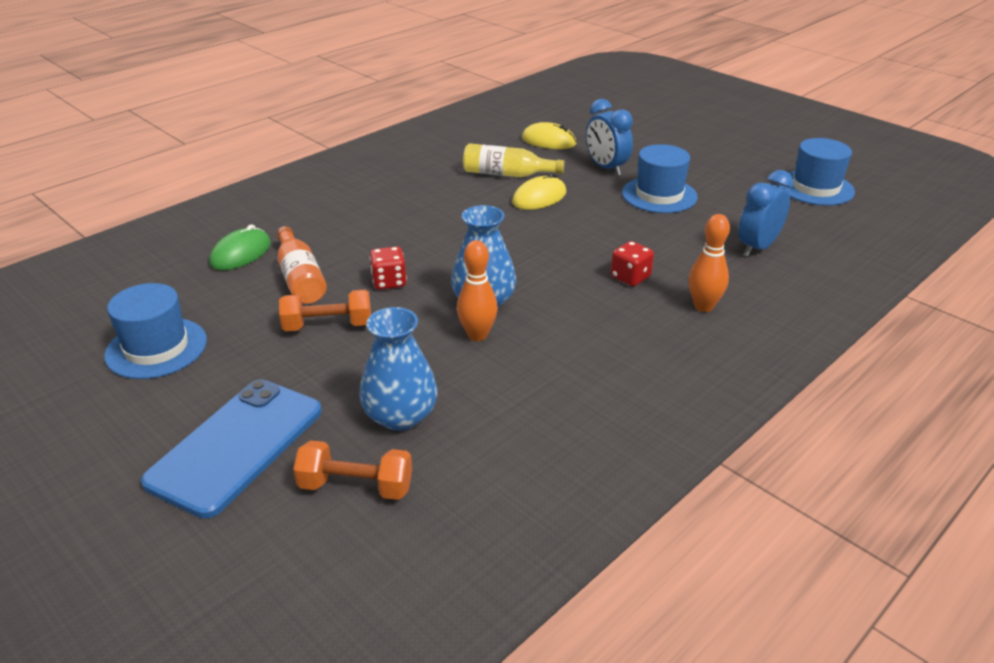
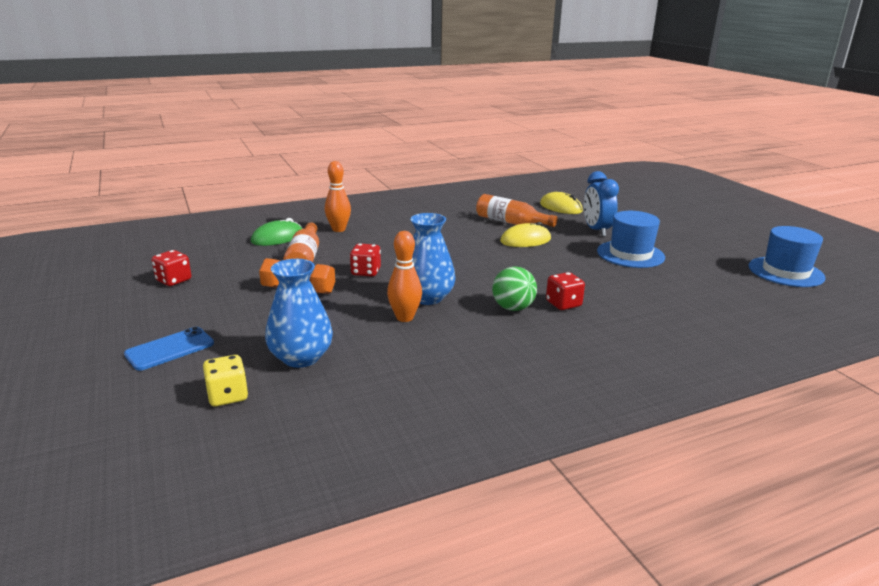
camera: 20 degrees right, 10 degrees down
blue hat [104,283,207,379] -> red dice [152,250,191,286]
blue phone [141,379,322,519] -> blue phone [124,327,214,371], size x0.55
orange dumbbell [293,440,412,500] -> yellow dice [203,355,248,406]
yellow bottle [463,143,565,177] -> orange bottle [476,194,558,227]
orange bowling pin [689,214,730,312] -> orange bowling pin moved to [325,161,351,232]
blue clock [738,170,793,257] -> none
none -> green ball [492,267,537,311]

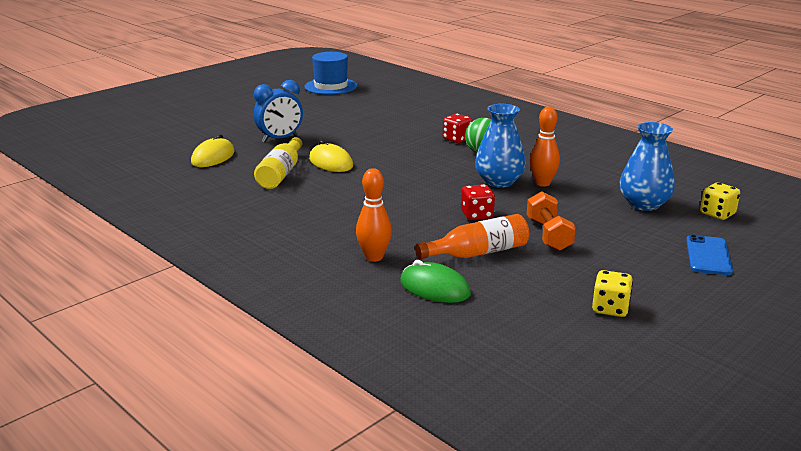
camera: 110 degrees left, 0 degrees up
blue phone [124,327,214,371] -> blue phone turned 75 degrees clockwise [686,234,733,275]
red dice [152,250,191,286] -> yellow dice [592,270,633,317]
orange bottle [476,194,558,227] -> yellow bottle [254,137,302,189]
blue hat [597,211,665,268] -> none

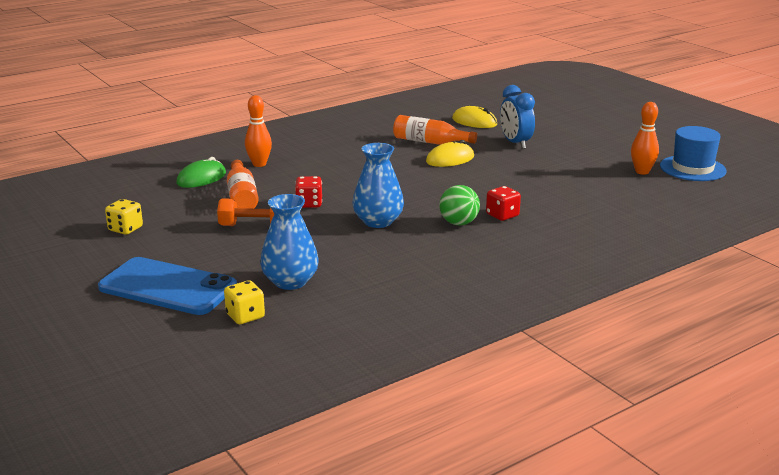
camera: 100 degrees right, 0 degrees up
yellow bottle [254,137,302,189] -> orange bottle [393,115,477,145]
orange bowling pin [530,107,560,187] -> orange bowling pin moved to [631,102,659,175]
blue phone [686,234,733,275] -> blue phone [98,257,237,315], size x1.81

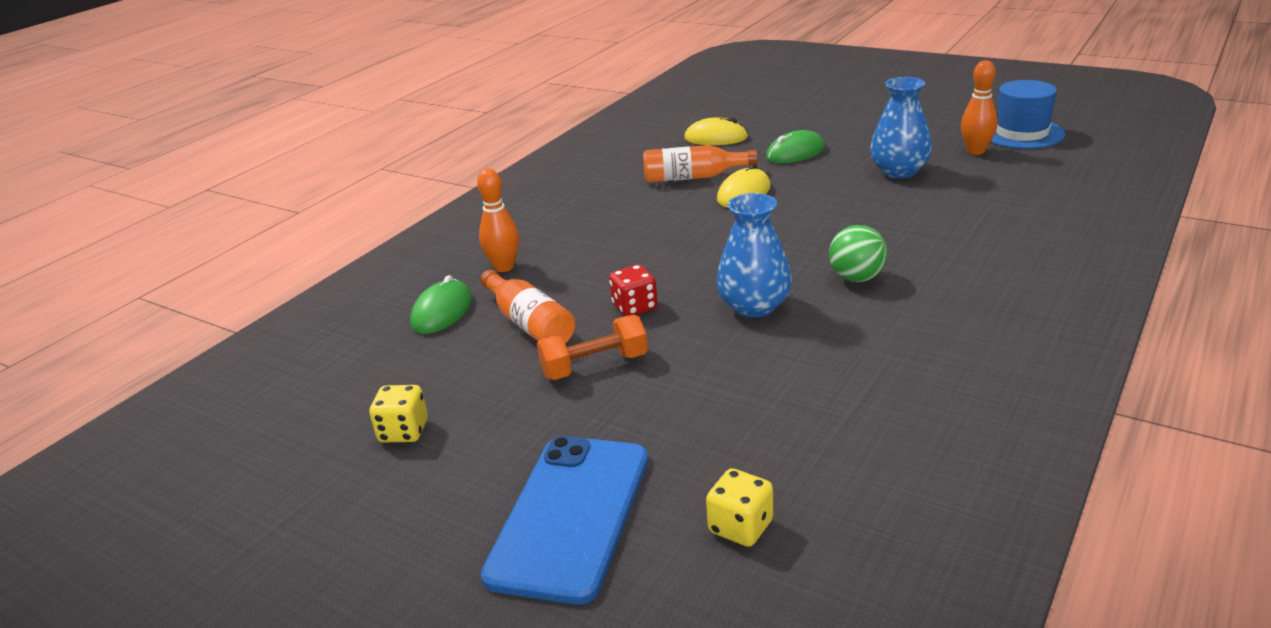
camera: 20 degrees left, 5 degrees up
blue phone [98,257,237,315] -> blue phone turned 75 degrees counterclockwise [481,436,648,604]
blue vase [260,194,319,290] -> blue vase moved to [870,77,932,178]
red dice [486,186,521,221] -> none
blue clock [500,85,535,149] -> green mouse [766,130,825,164]

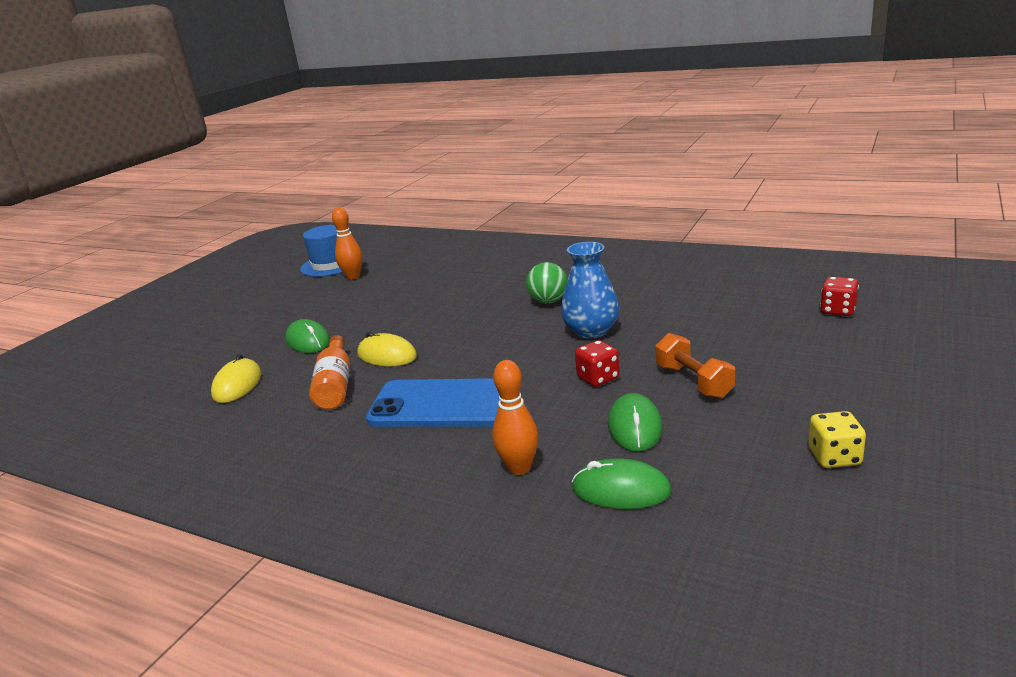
camera: 95 degrees left, 5 degrees down
orange bottle [481,270,575,344] -> green mouse [608,393,663,451]
blue phone [481,436,648,604] -> blue phone moved to [366,378,500,427]
yellow dice [706,468,773,547] -> red dice [820,277,859,316]
blue vase [870,77,932,178] -> none

